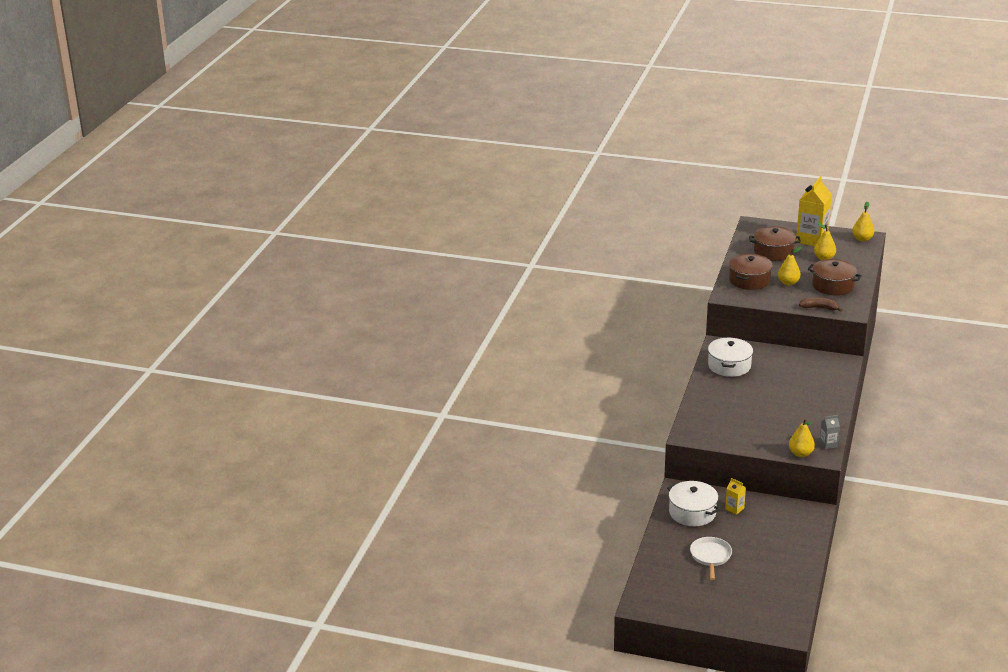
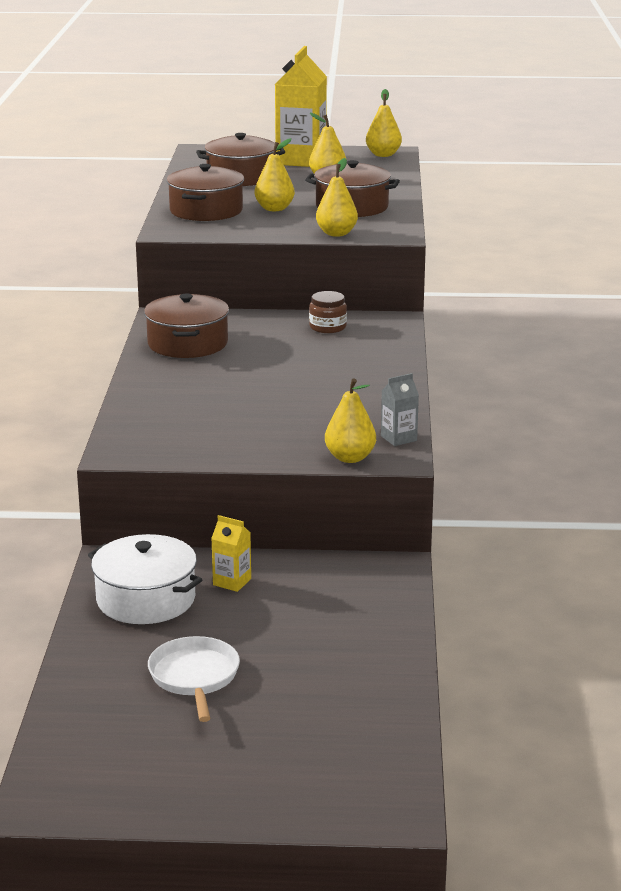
camera: 15 degrees left, 5 degrees down
white pot [708,337,753,377] -> brown pot [144,294,229,358]
brown banana [799,297,843,312] -> yellow pear [316,158,358,237]
none -> brown jar [309,291,347,333]

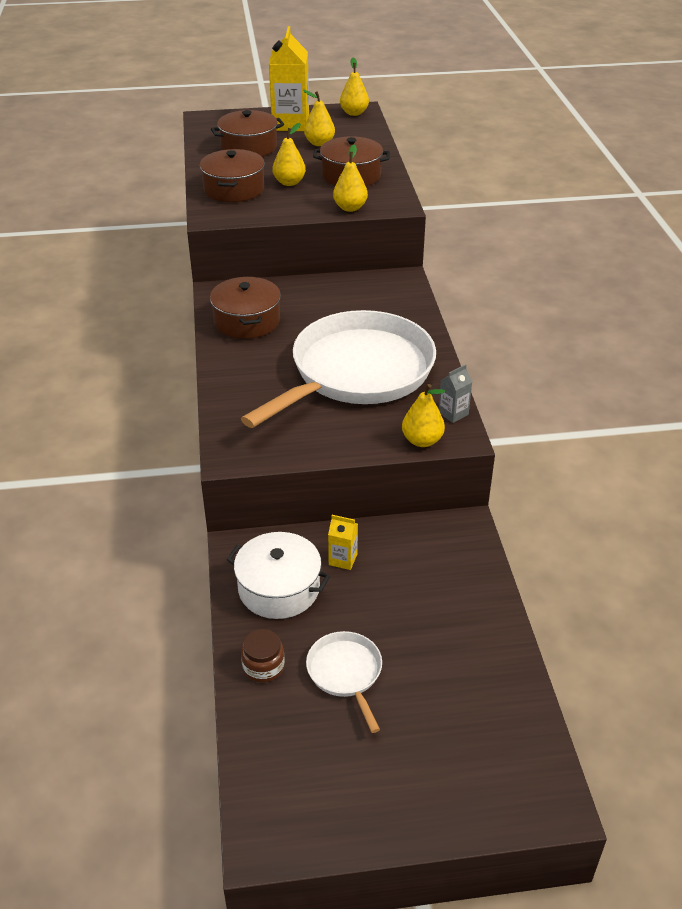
camera: 10 degrees left, 15 degrees up
brown jar [309,291,347,333] -> brown jar moved to [241,629,285,683]
none -> white pan [241,310,436,428]

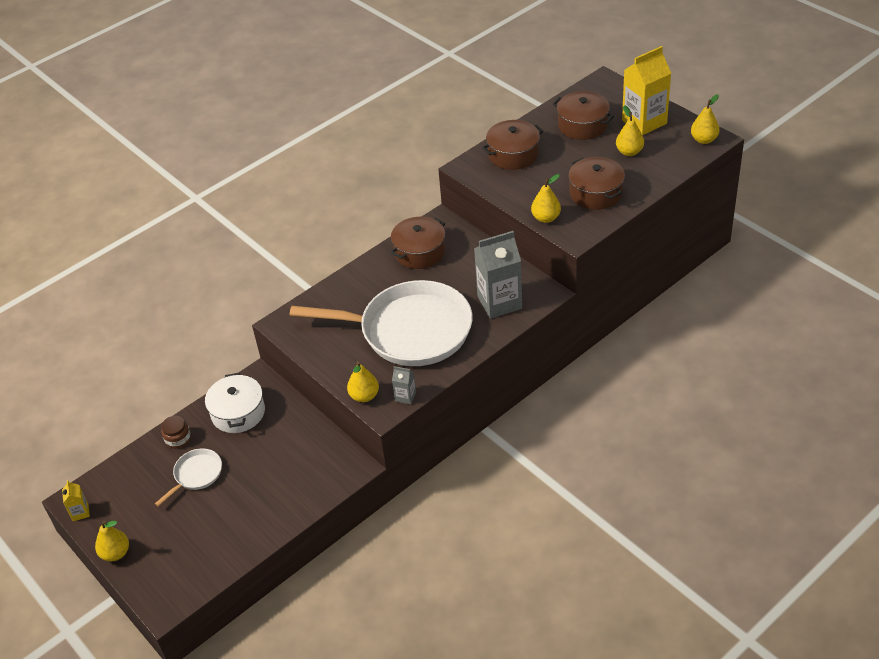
camera: 60 degrees right, 5 degrees up
yellow pear [273,123,306,186] -> yellow pear moved to [95,521,129,561]
yellow carton [328,515,358,570] -> yellow carton moved to [62,480,90,521]
none -> grey carton [474,231,522,319]

